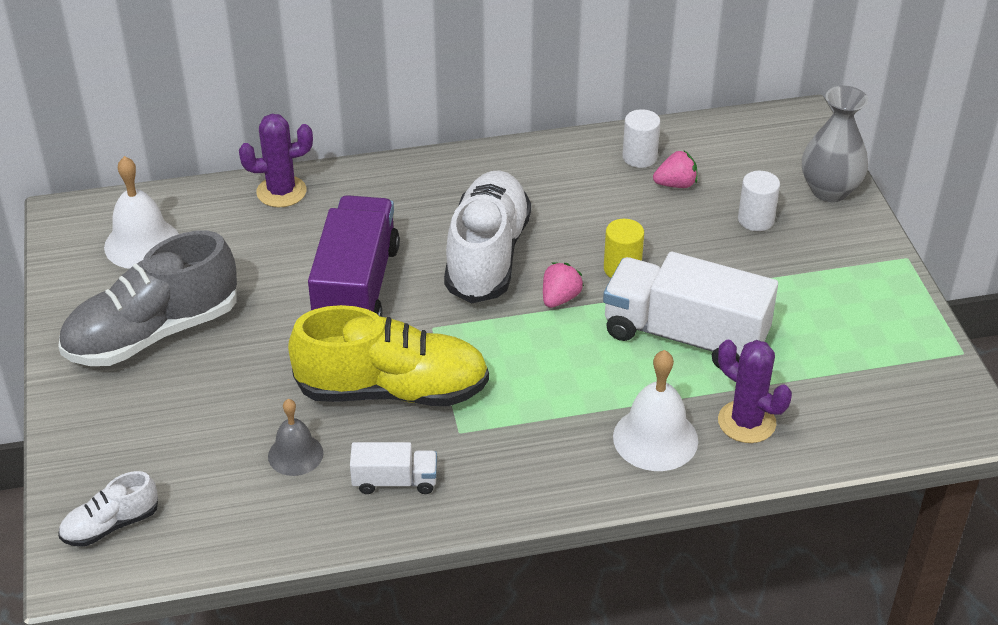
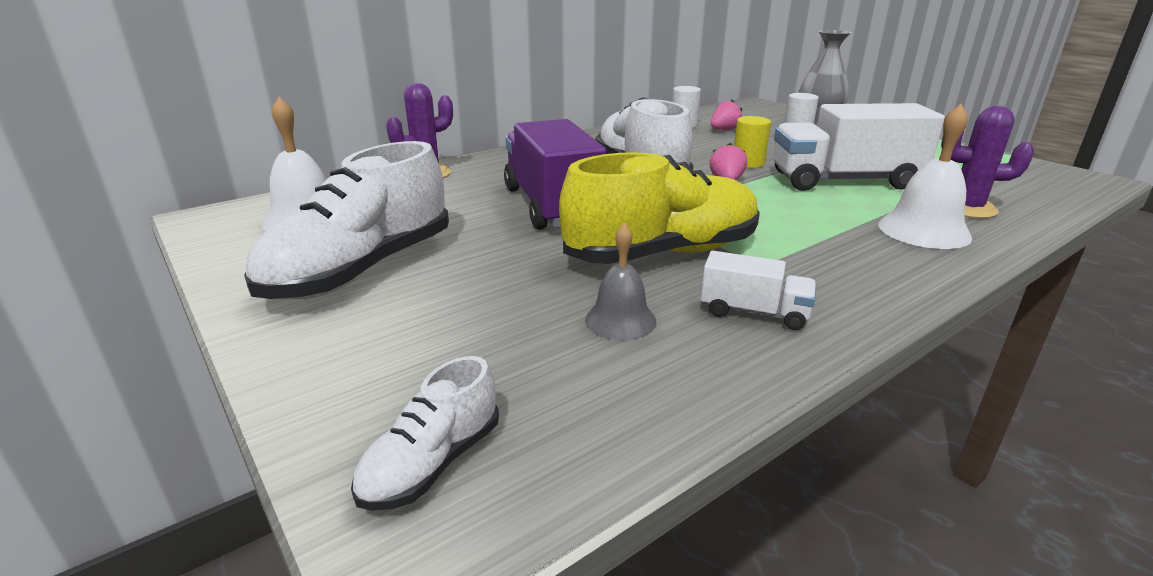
camera: 25 degrees left, 15 degrees down
grey shoe [58,230,237,366] -> white shoe [244,141,449,299]
white truck [350,442,437,494] -> white truck turned 45 degrees clockwise [701,251,816,330]

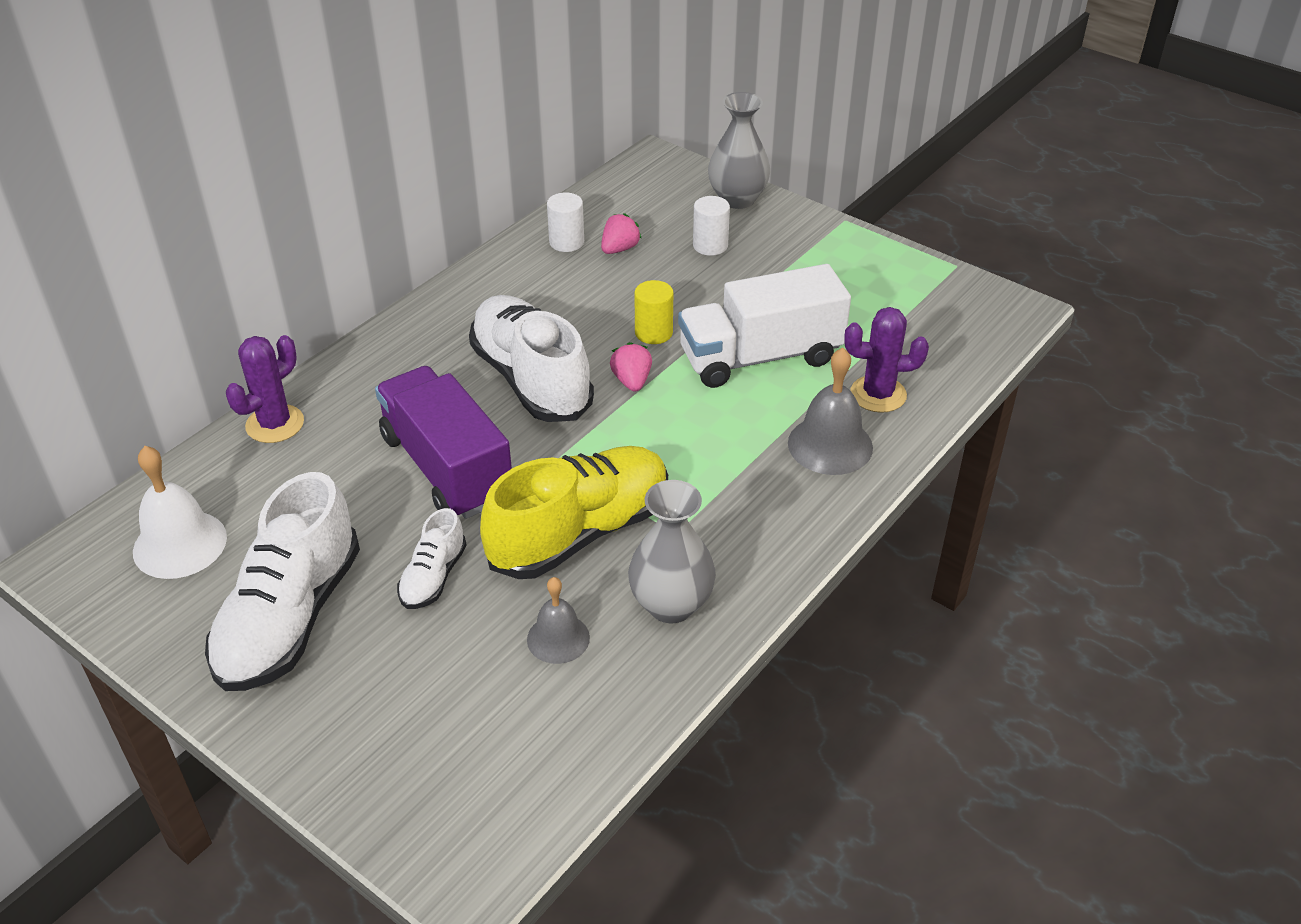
camera: 15 degrees left, 15 degrees up
white shoe [351,356,499,511] -> white shoe moved to [397,508,467,609]
white truck [701,251,816,330] -> grey vase [628,480,716,623]
white bell [878,104,972,249] -> grey bell [788,347,873,475]

